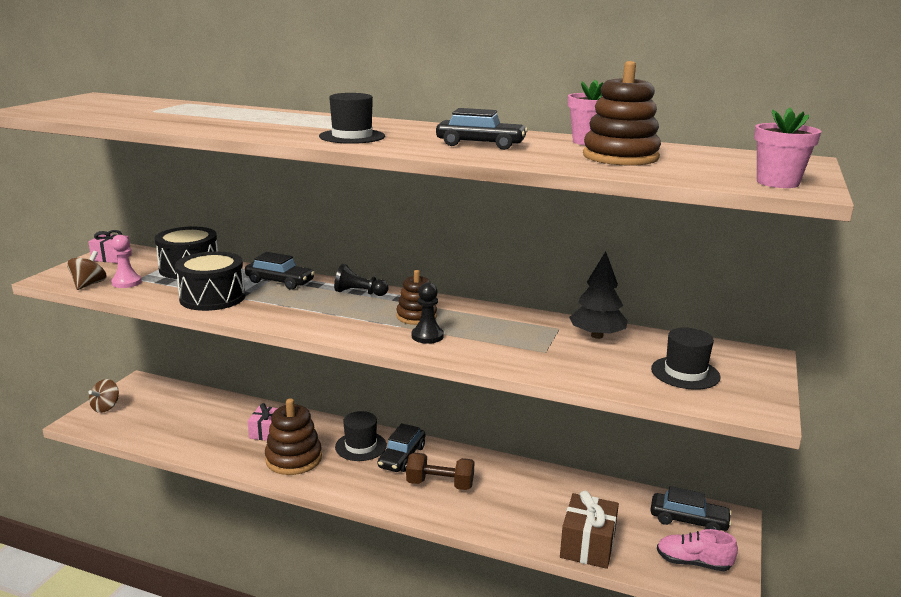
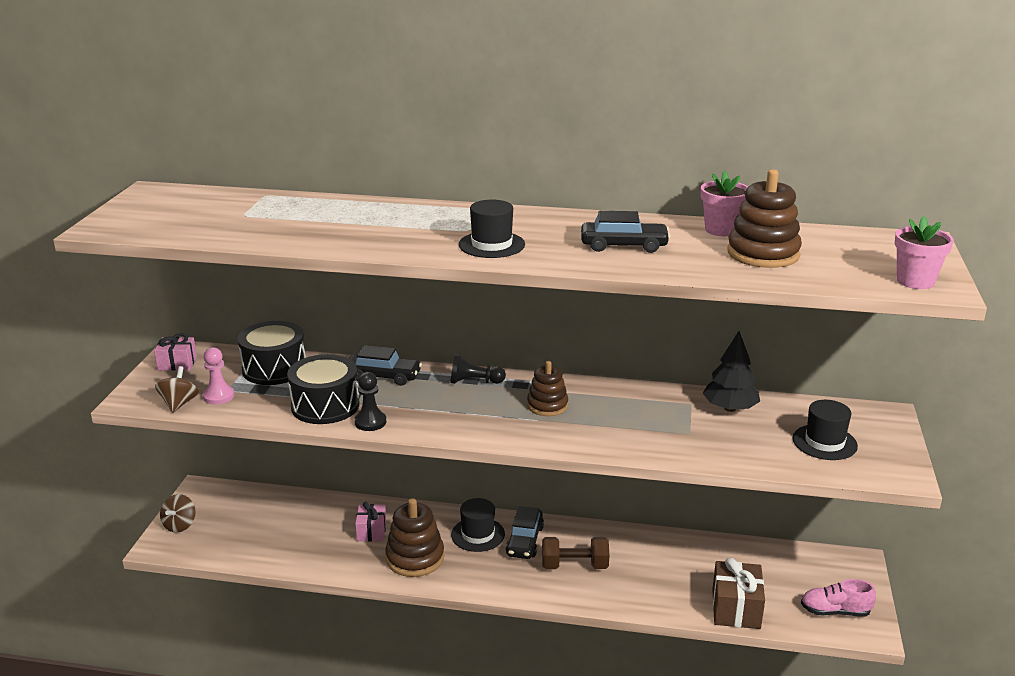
camera: 10 degrees left, 5 degrees up
black pawn [412,282,444,344] -> black pawn moved to [354,372,386,431]
black car [650,486,732,531] -> none

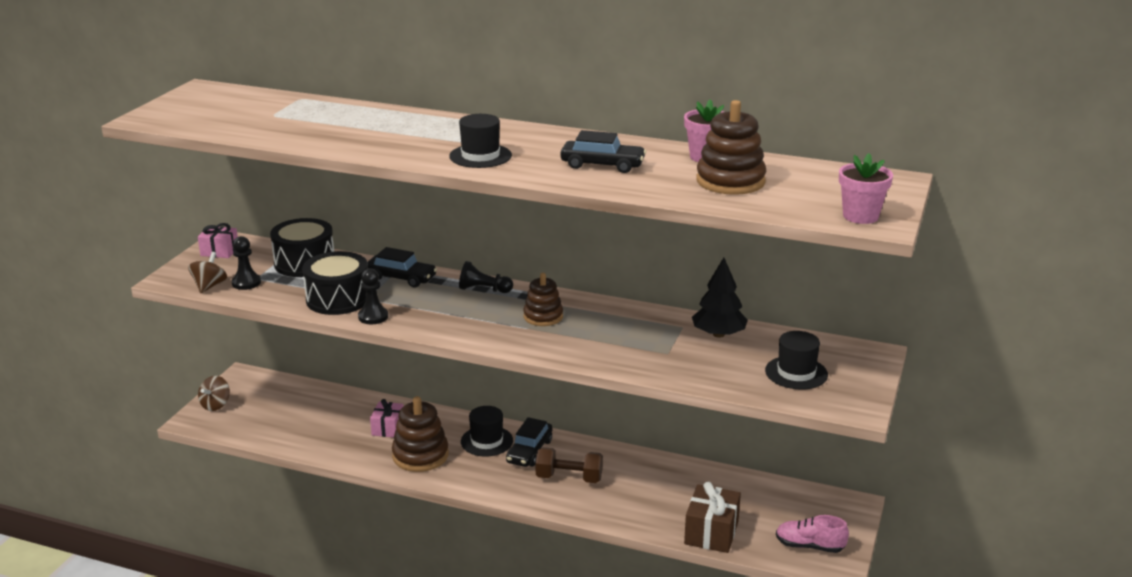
camera: 10 degrees right, 0 degrees up
pink pawn [203,347,235,405] -> black pawn [232,236,261,290]

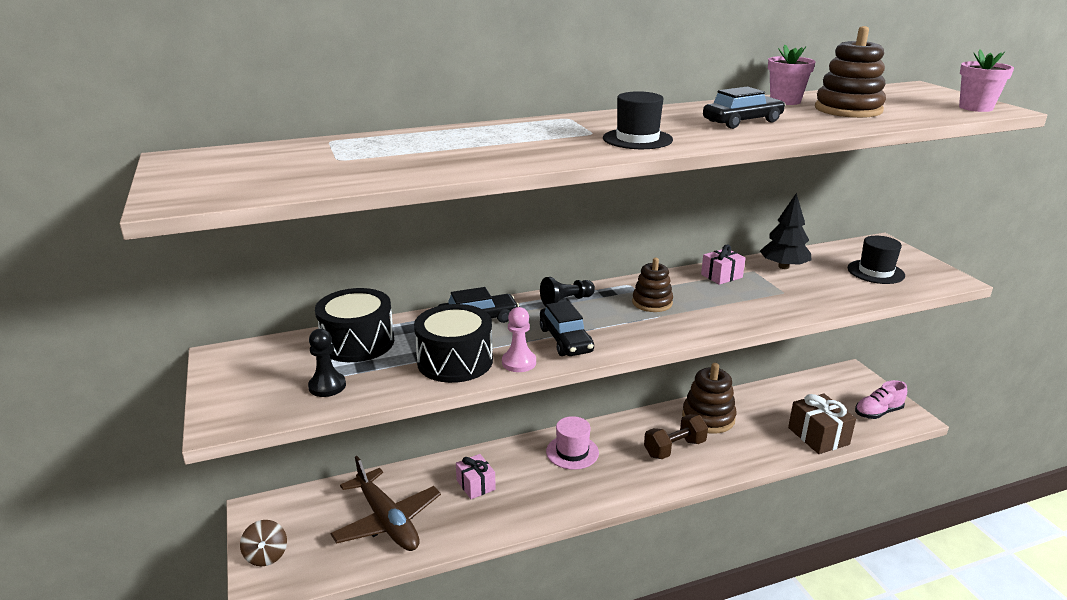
camera: 40 degrees left, 0 degrees up
brown spinning top [188,252,227,293] -> none
pink gift [198,223,238,258] -> pink gift moved to [701,245,746,285]
black pawn [358,268,388,324] -> pink pawn [502,307,536,372]
brown stacking toy [392,396,449,472] -> brown stacking toy moved to [682,363,736,434]
black hat [461,406,513,457] -> pink hat [546,416,599,470]
black car [506,417,552,467] -> black car moved to [540,301,594,356]
none -> brown plane [330,456,441,551]

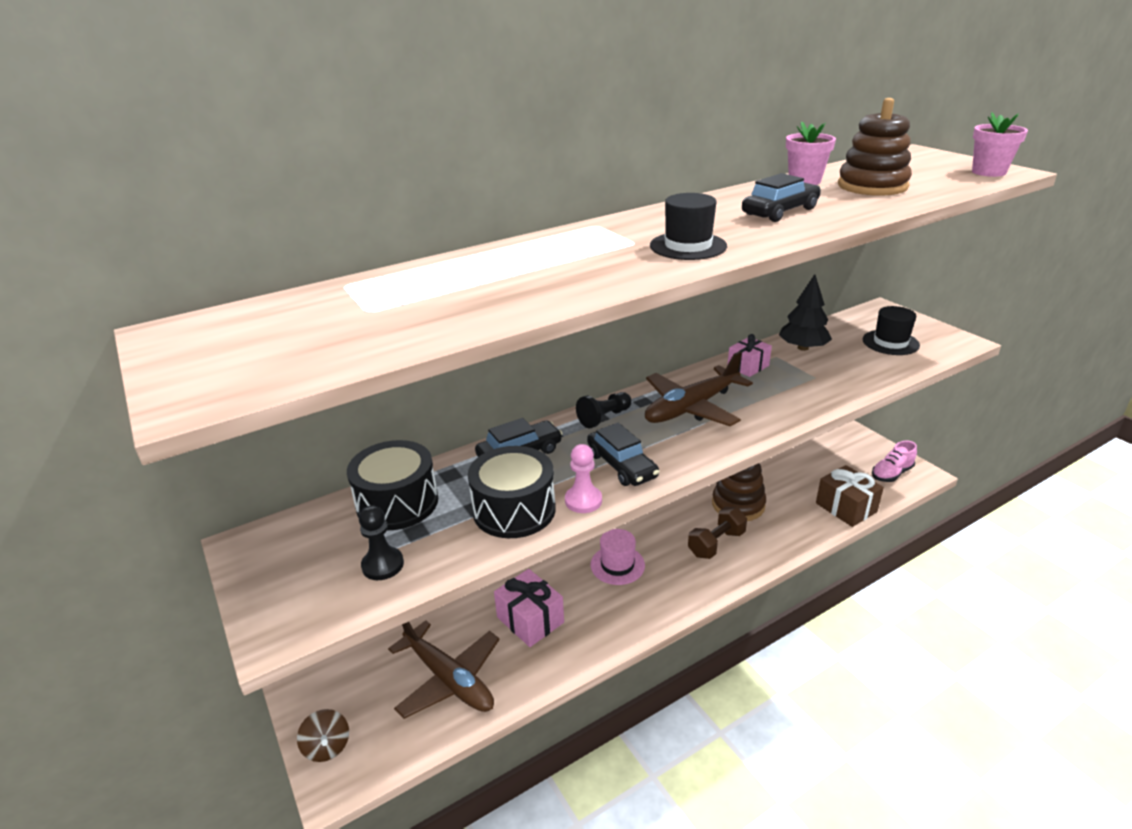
camera: 10 degrees left, 5 degrees up
pink gift [456,454,496,499] -> pink gift [494,569,564,647], size x1.54
brown stacking toy [632,258,673,312] -> brown plane [645,351,753,426]

